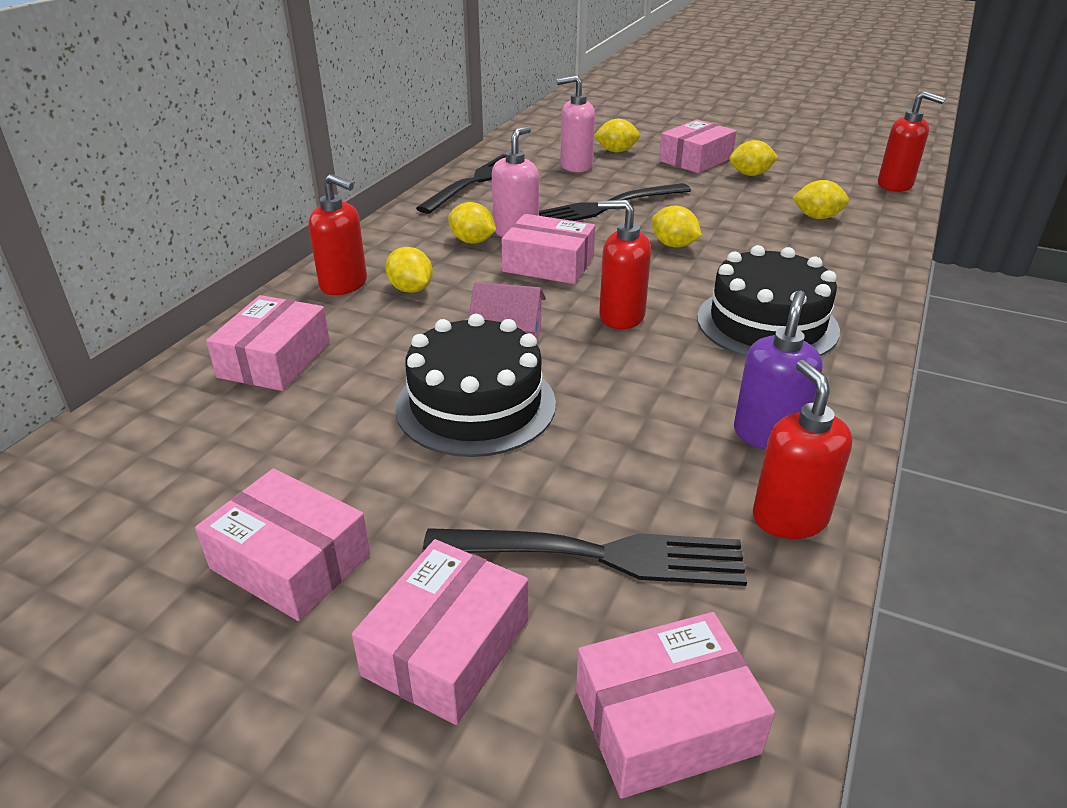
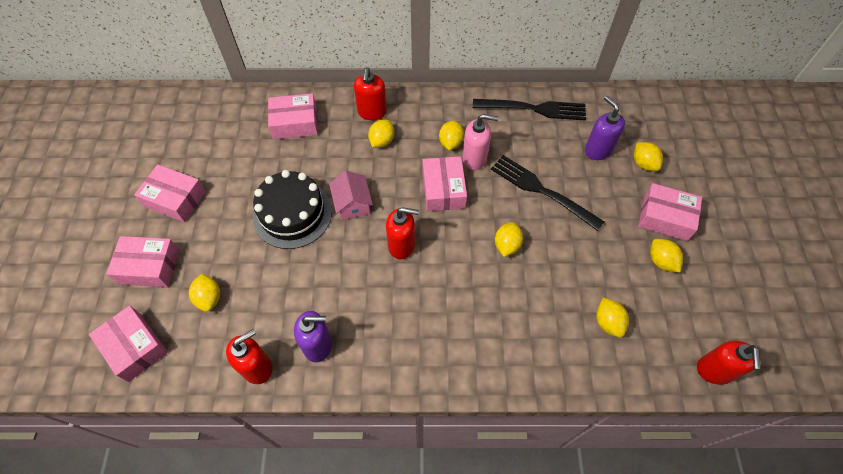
camera: 65 degrees right, 25 degrees up
pink box [195,468,370,621] -> pink box turned 75 degrees counterclockwise [134,164,206,222]
black fork [423,528,747,586] -> yellow lemon [189,274,220,312]
pink soap dispenser [557,75,595,172] -> purple soap dispenser [585,96,625,160]
red soap dispenser [598,200,651,329] -> red soap dispenser turned 105 degrees clockwise [386,207,419,259]
black cake [697,245,840,357] -> none

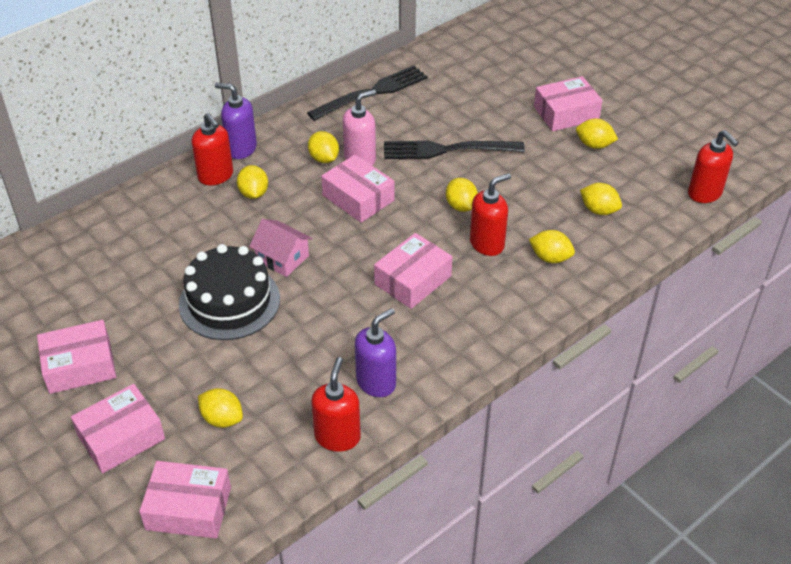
camera: 40 degrees left, 15 degrees down
pink box [268,93,318,140] -> pink box moved to [374,233,452,309]
red soap dispenser [386,207,419,259] -> red soap dispenser moved to [470,173,511,256]
purple soap dispenser [585,96,625,160] -> purple soap dispenser moved to [215,83,257,159]
yellow lemon [634,142,663,171] -> yellow lemon moved to [529,230,575,263]

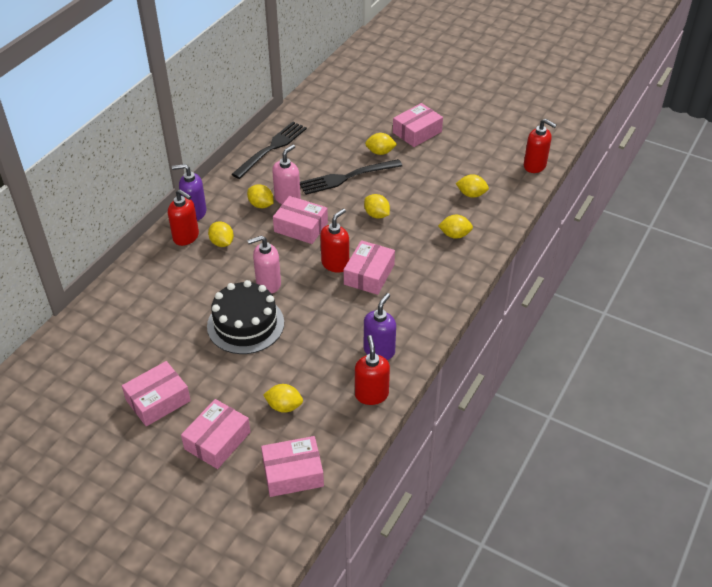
camera: 20 degrees left, 0 degrees up
pink house [249,219,312,277] -> pink soap dispenser [247,235,281,293]
red soap dispenser [470,173,511,256] -> red soap dispenser moved to [320,209,349,273]
yellow lemon [576,118,618,149] -> yellow lemon moved to [365,133,397,155]

